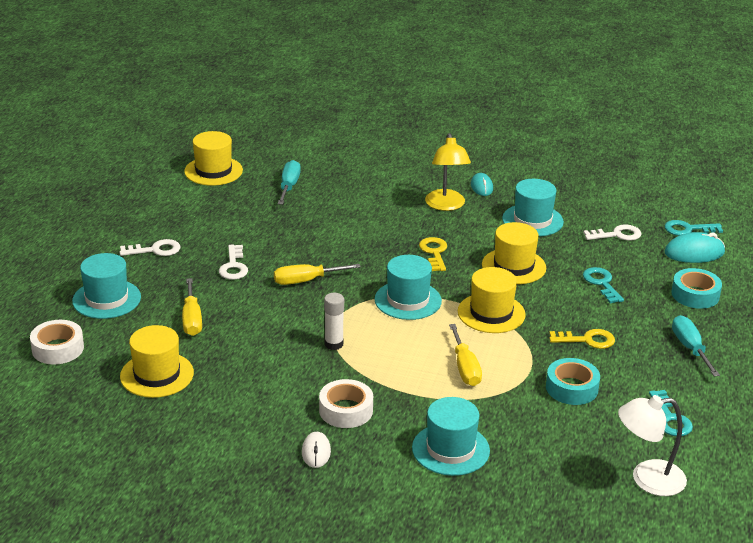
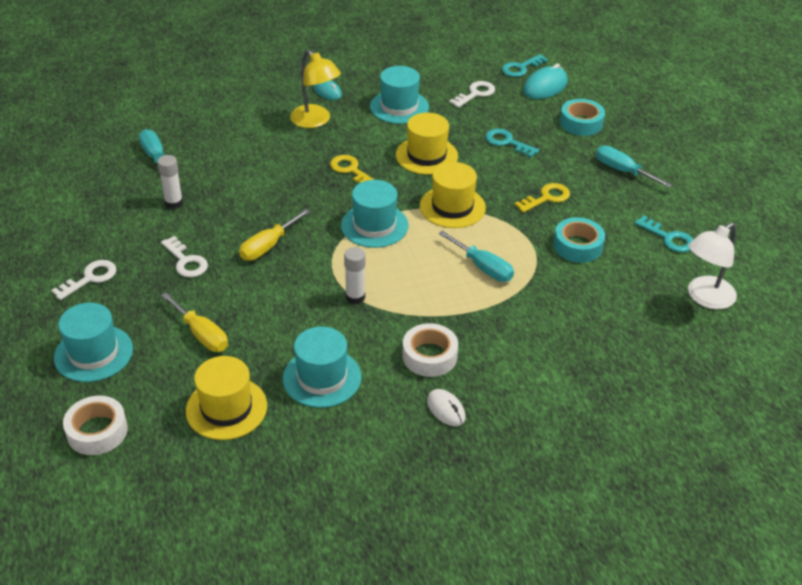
camera: 35 degrees left, 10 degrees up
yellow hat [184,131,243,186] -> none
turquoise hat [412,397,490,476] -> turquoise hat moved to [283,326,361,408]
yellow screwdriver [449,324,482,386] -> turquoise screwdriver [438,230,514,282]
none -> white glue stick [157,155,183,209]

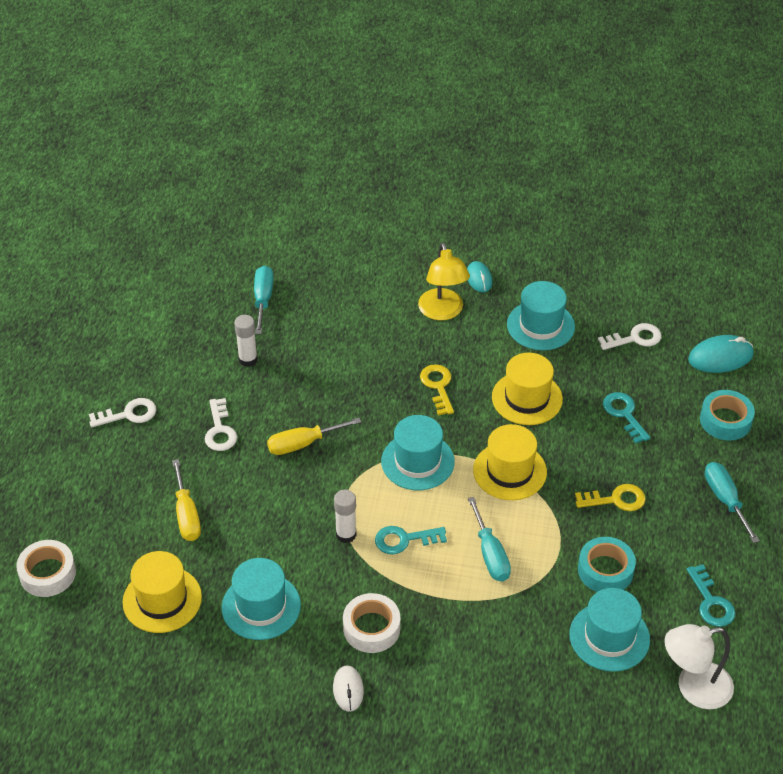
camera: 30 degrees right, 5 degrees up
turquoise hat [54,303,133,382] -> turquoise hat moved to [569,588,650,672]
turquoise key [502,54,548,77] -> turquoise key moved to [375,526,447,554]

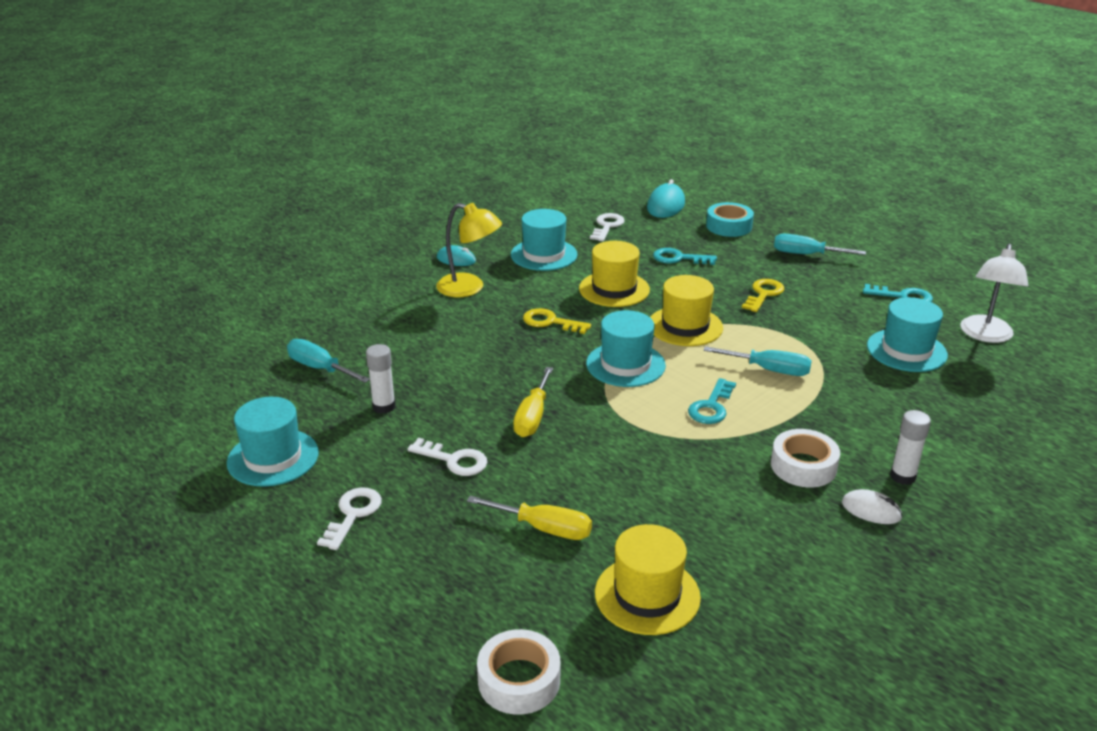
camera: 55 degrees left, 15 degrees down
turquoise hat [222,558,301,640] -> turquoise hat moved to [227,397,319,487]
white glue stick [334,490,357,543] -> white glue stick moved to [890,410,931,485]
turquoise tape [578,537,636,592] -> none

